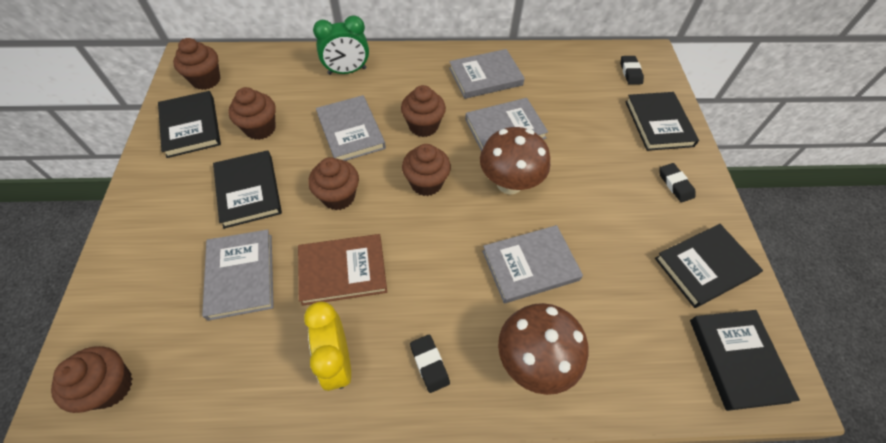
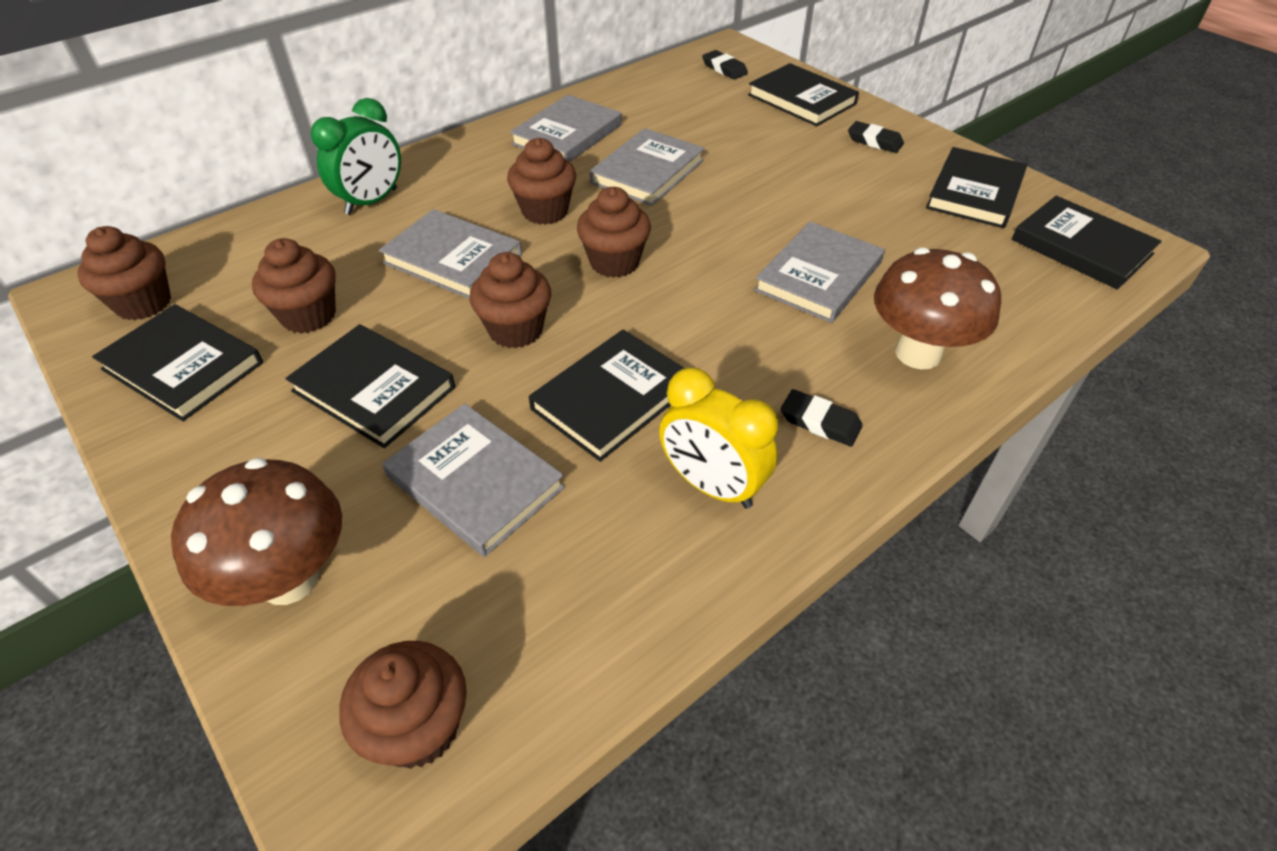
camera: 35 degrees left, 10 degrees down
brown book [298,234,387,306] -> black book [529,329,684,462]
brown mushroom [480,127,550,194] -> brown mushroom moved to [171,457,342,606]

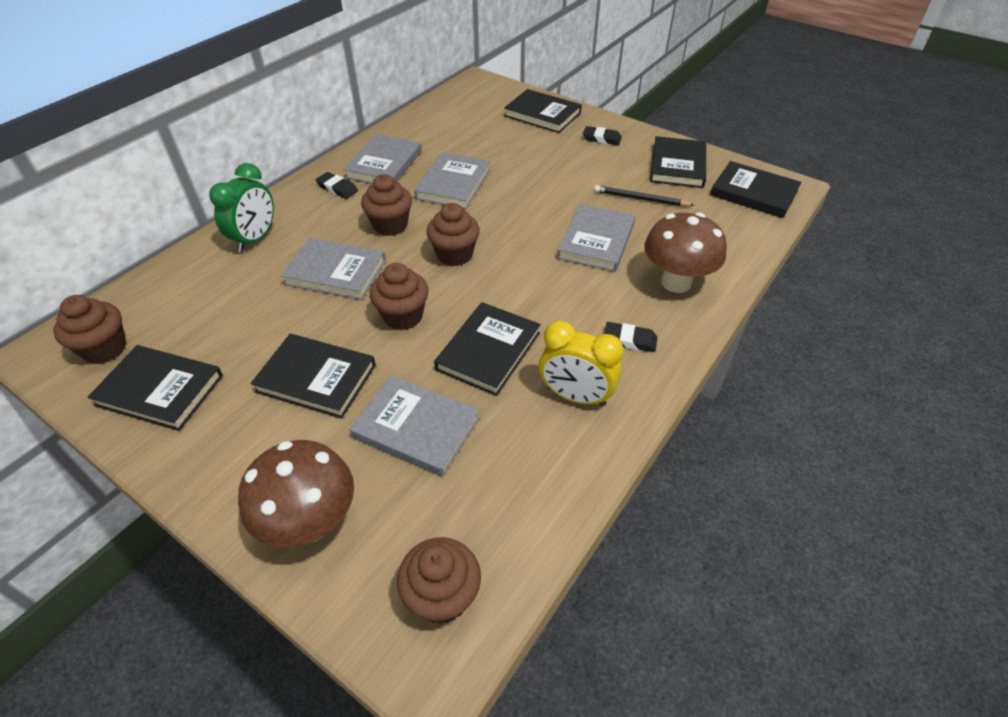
camera: 15 degrees left, 0 degrees up
brown cupcake [252,238,336,334] -> none
black eraser [702,50,748,79] -> black eraser moved to [316,172,358,199]
none -> black pencil [594,185,694,206]

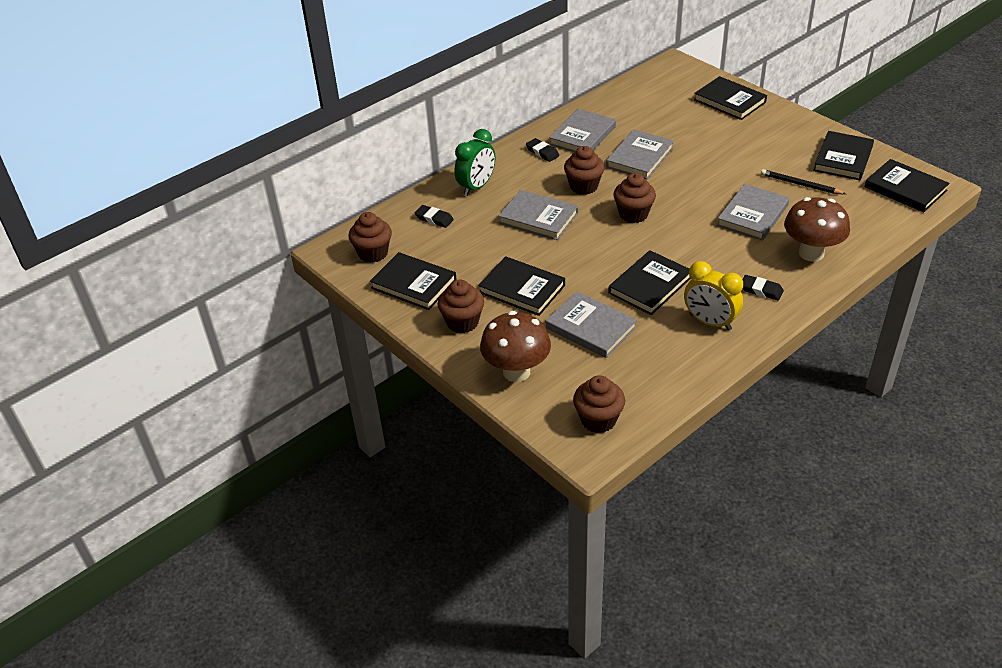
camera: 15 degrees right, 5 degrees down
brown cupcake [370,263,429,330] -> brown cupcake moved to [438,280,484,333]
black eraser [583,126,622,145] -> black eraser moved to [415,205,454,228]

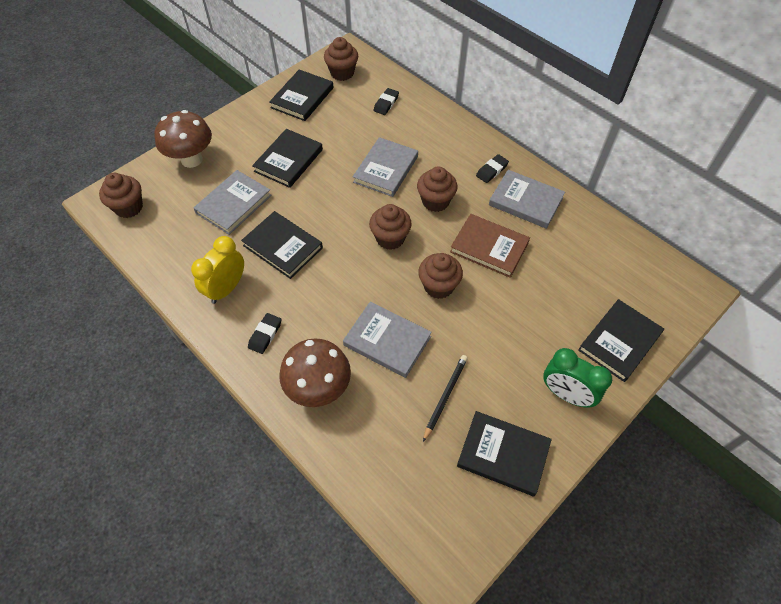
camera: 85 degrees right, 15 degrees up
brown cupcake [438,280,484,333] -> brown cupcake moved to [418,253,463,299]
green clock [454,129,495,196] -> green clock moved to [543,348,612,408]
grey book [606,130,674,179] -> brown book [450,214,530,278]
black book [865,159,950,212] -> none

